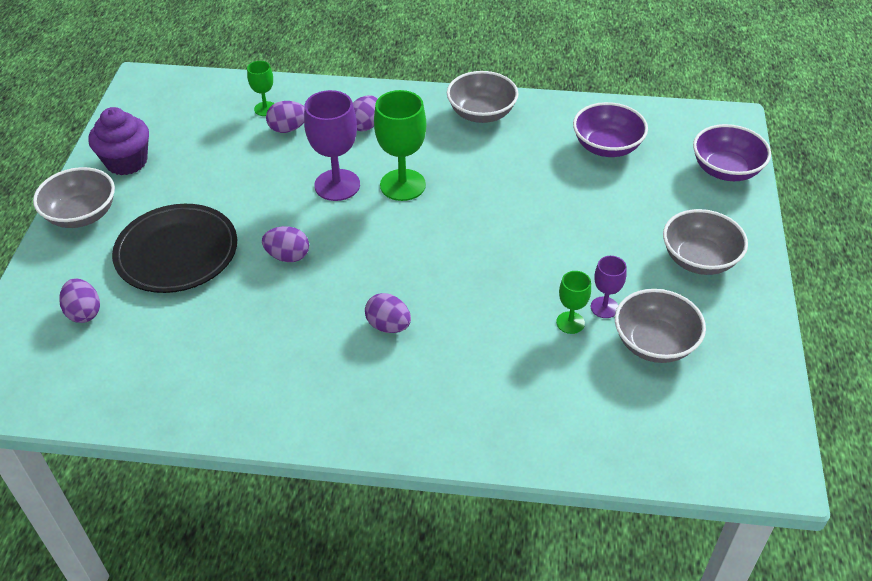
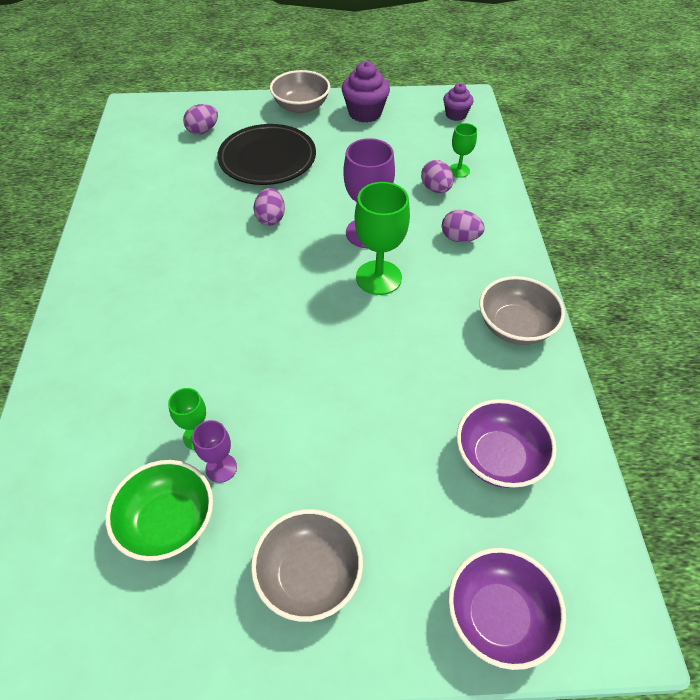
camera: 80 degrees right, 5 degrees up
purple egg [365,293,411,333] -> none
grey bowl [615,289,706,363] -> green bowl [105,460,213,561]
none -> purple cupcake [443,83,473,121]

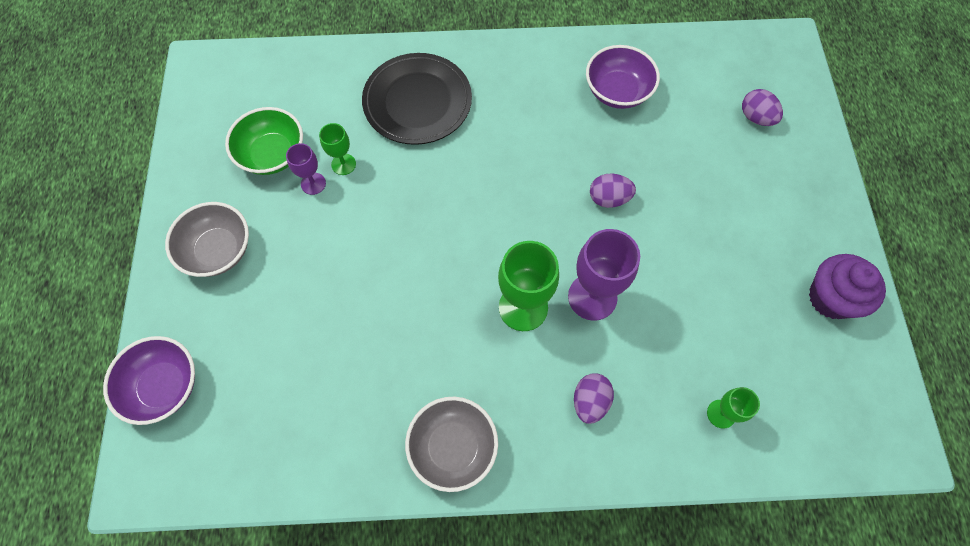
camera: 90 degrees right, 15 degrees up
black plate [217,124,316,185] -> black plate moved to [362,53,472,145]
grey bowl [270,70,330,114] -> none
purple egg [421,160,454,193] -> none
purple cupcake [443,83,473,121] -> none
purple bowl [457,399,557,488] -> purple bowl moved to [586,45,660,109]

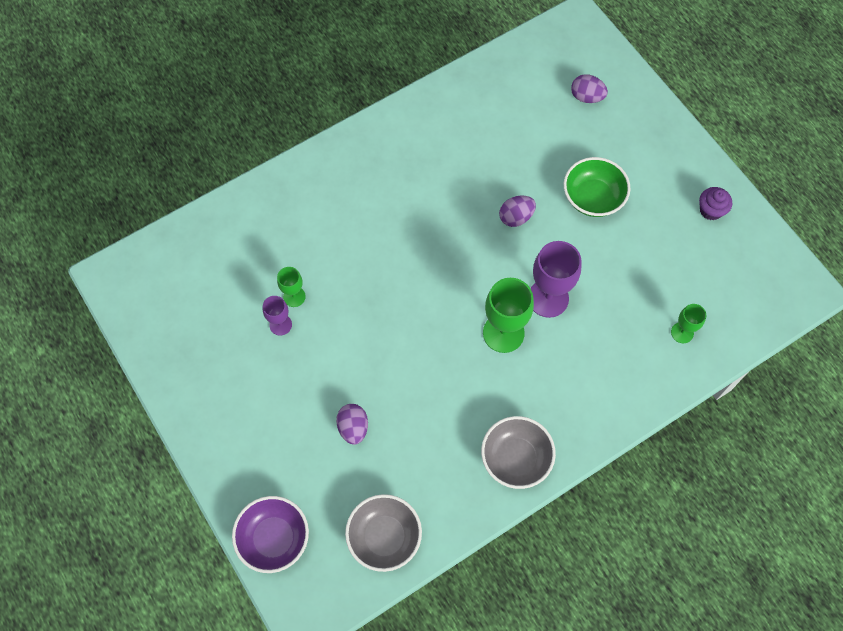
camera: 30 degrees left, 0 degrees up
grey bowl [165,202,249,277] -> grey bowl moved to [345,494,422,572]
green bowl [225,107,303,175] -> green bowl moved to [564,157,631,217]
black plate [362,53,472,145] -> none
purple egg [574,373,614,424] -> purple egg moved to [336,404,368,445]
purple bowl [586,45,660,109] -> none
purple cupcake [809,254,886,319] -> purple cupcake [699,187,732,220], size x0.62

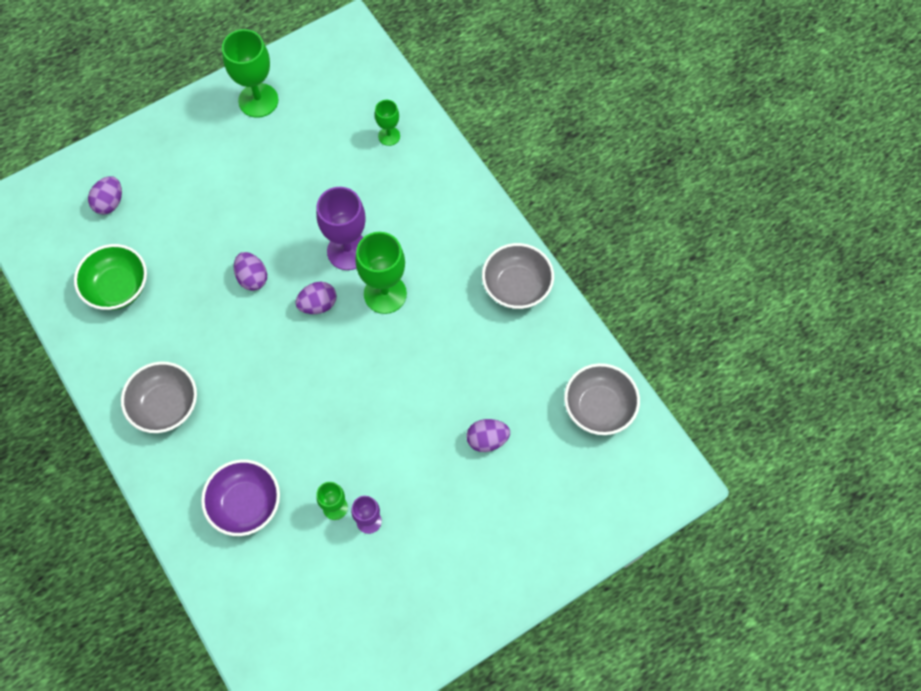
camera: 90 degrees left, 0 degrees up
purple bowl [232,496,309,573] -> purple bowl moved to [201,459,280,536]
green bowl [564,157,631,217] -> green bowl moved to [74,244,147,310]
purple cupcake [699,187,732,220] -> green goblet [222,29,279,118]
none -> grey bowl [121,361,197,433]
none -> purple egg [295,282,337,314]

